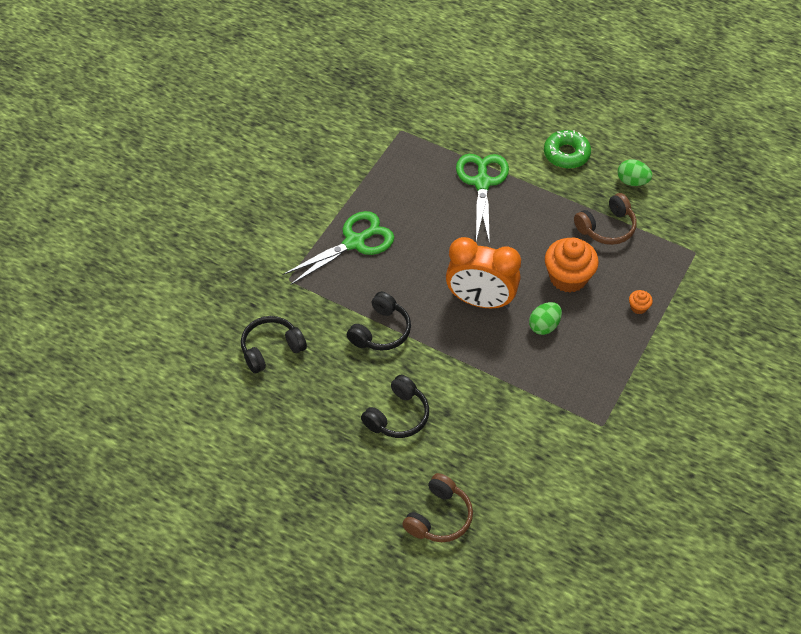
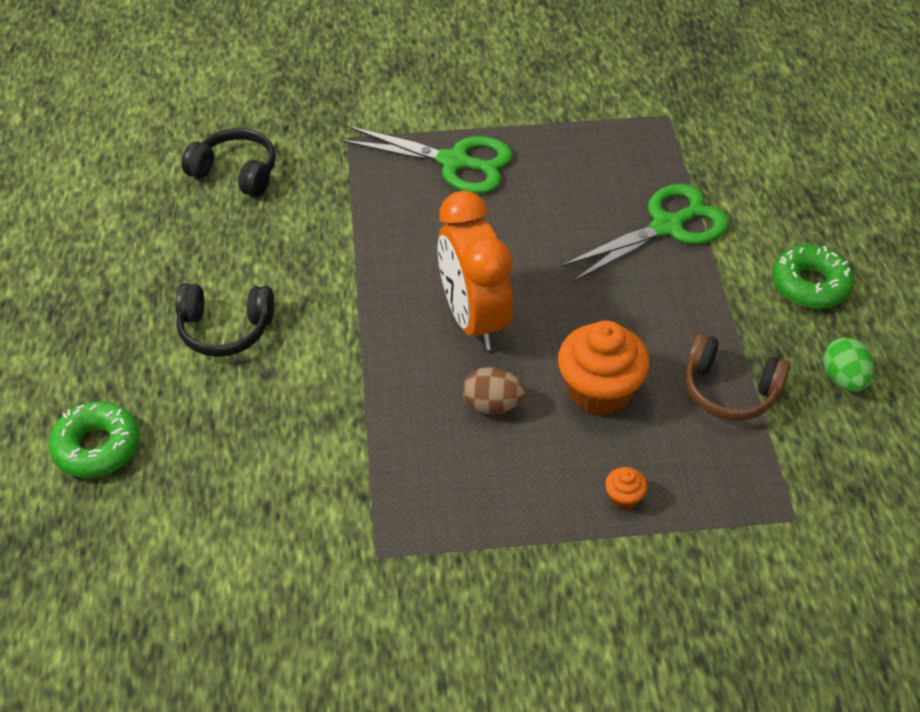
camera: 55 degrees right, 5 degrees down
black headphones [347,292,411,351] -> none
brown headphones [402,473,473,542] -> green donut [49,401,140,478]
green egg [529,302,562,335] -> brown egg [462,367,525,414]

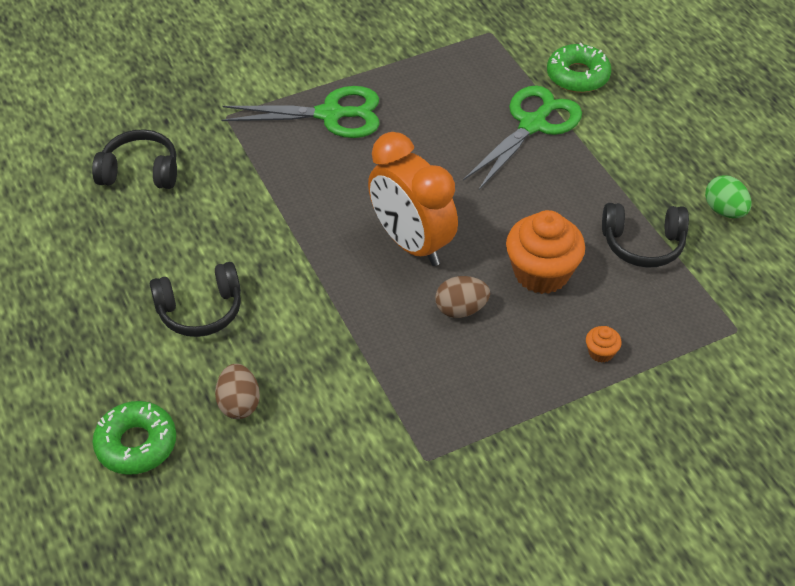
camera: 20 degrees left, 0 degrees up
brown headphones [685,333,790,421] -> black headphones [602,203,689,268]
green donut [772,245,854,309] -> green donut moved to [547,43,611,93]
none -> brown egg [215,364,260,419]

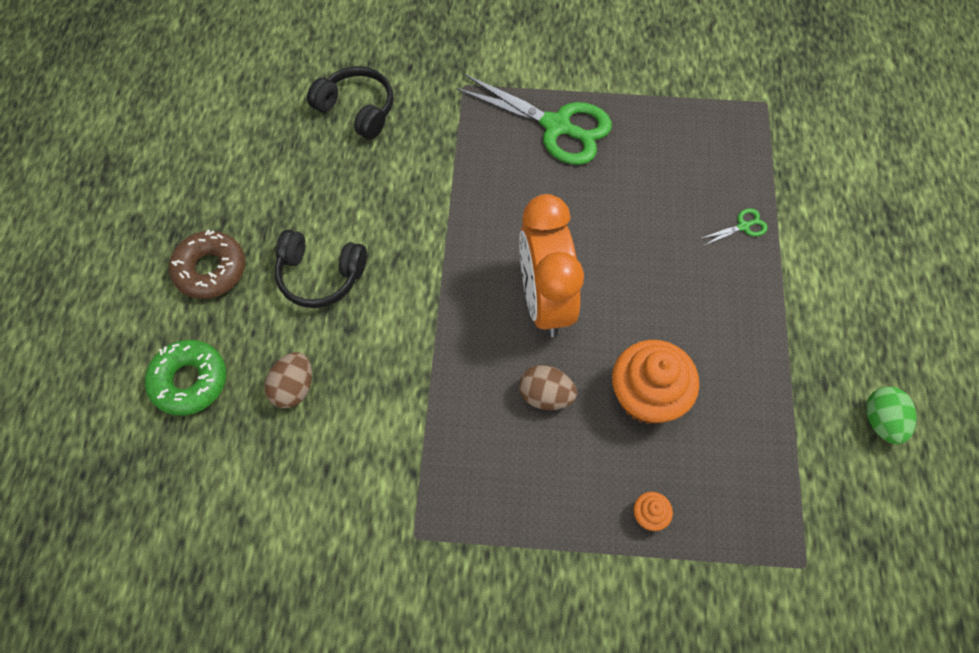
camera: 30 degrees right, 15 degrees up
green scissors [463,85,582,190] -> green scissors [700,208,768,245], size x0.41
green donut [547,43,611,93] -> none
black headphones [602,203,689,268] -> none
none -> brown donut [169,230,245,299]

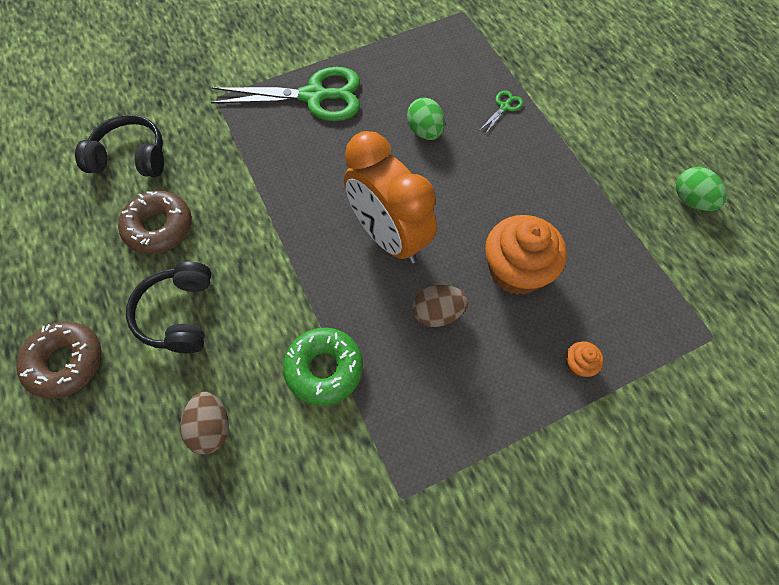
camera: 30 degrees left, 0 degrees up
green donut [145,340,226,416] -> green donut moved to [283,328,363,406]
black headphones [274,229,367,308] -> black headphones turned 105 degrees clockwise [126,262,211,353]
none -> brown donut [118,190,192,255]
none -> green egg [407,97,445,140]

